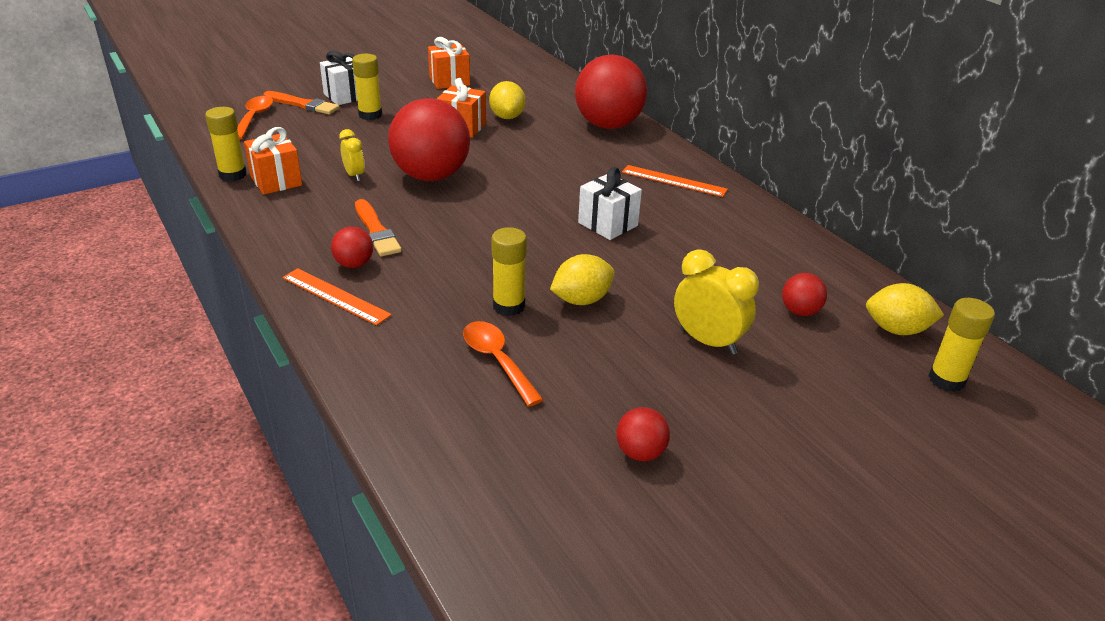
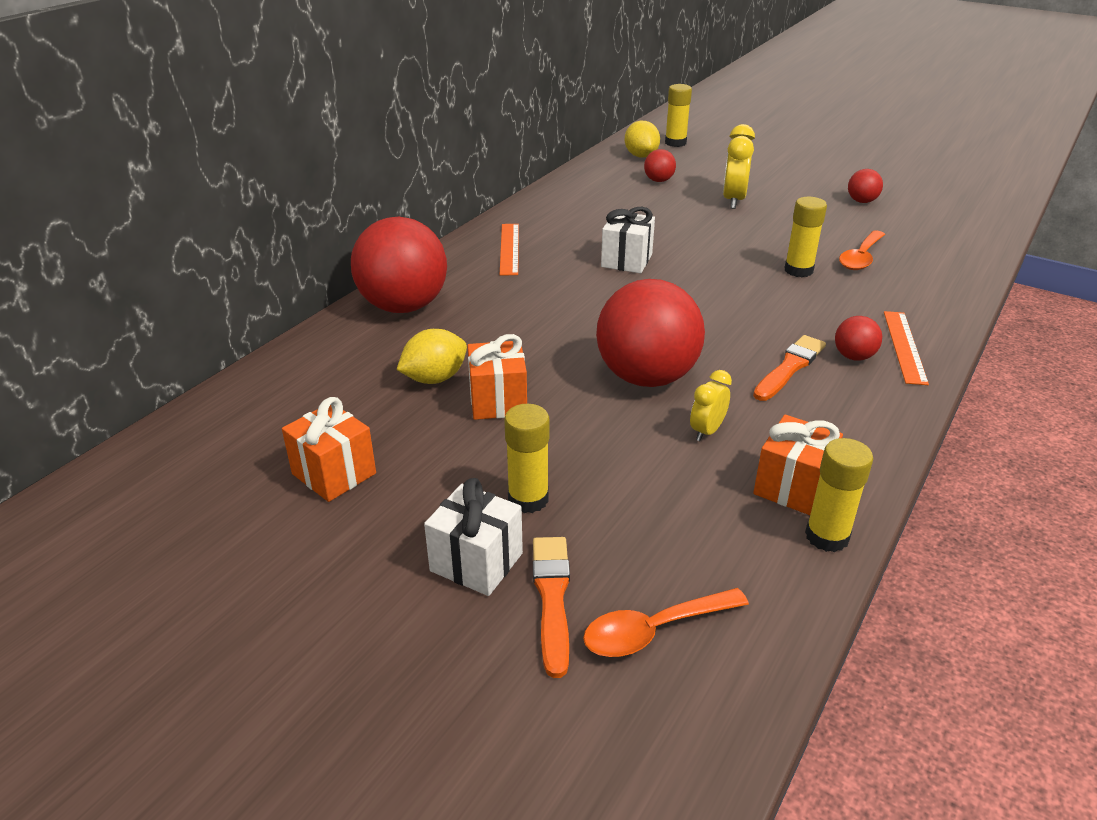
camera: 115 degrees left, 0 degrees up
yellow lemon [550,254,615,305] -> none

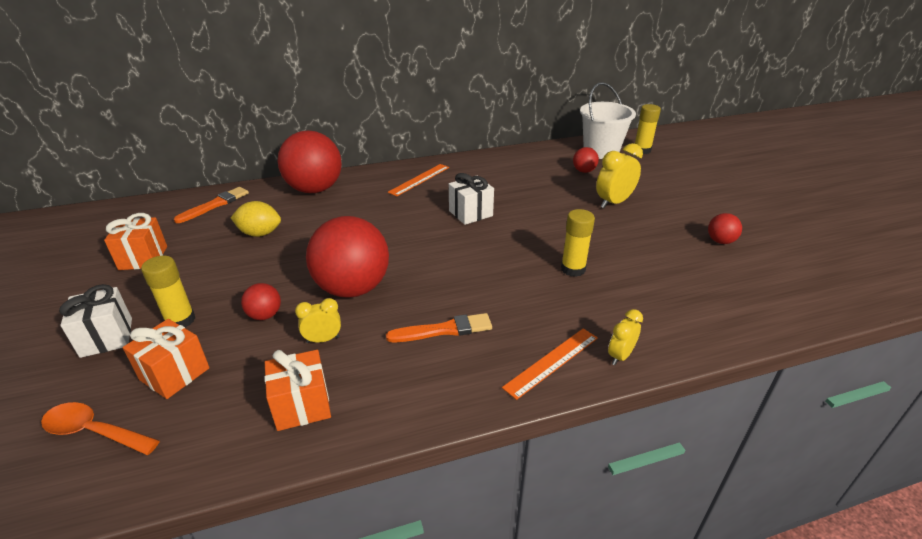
camera: 40 degrees right, 0 degrees up
orange gift [467,334,527,420] -> orange gift moved to [123,319,210,399]
orange brush [533,537,570,678] -> orange brush moved to [174,187,249,223]
yellow lemon [625,121,660,158] -> white bucket [580,82,636,159]
yellow glue stick [805,438,873,552] -> none
red ball [835,316,882,361] -> red ball moved to [241,283,281,320]
orange spoon [839,230,885,270] -> none
none -> yellow clock [608,309,643,365]

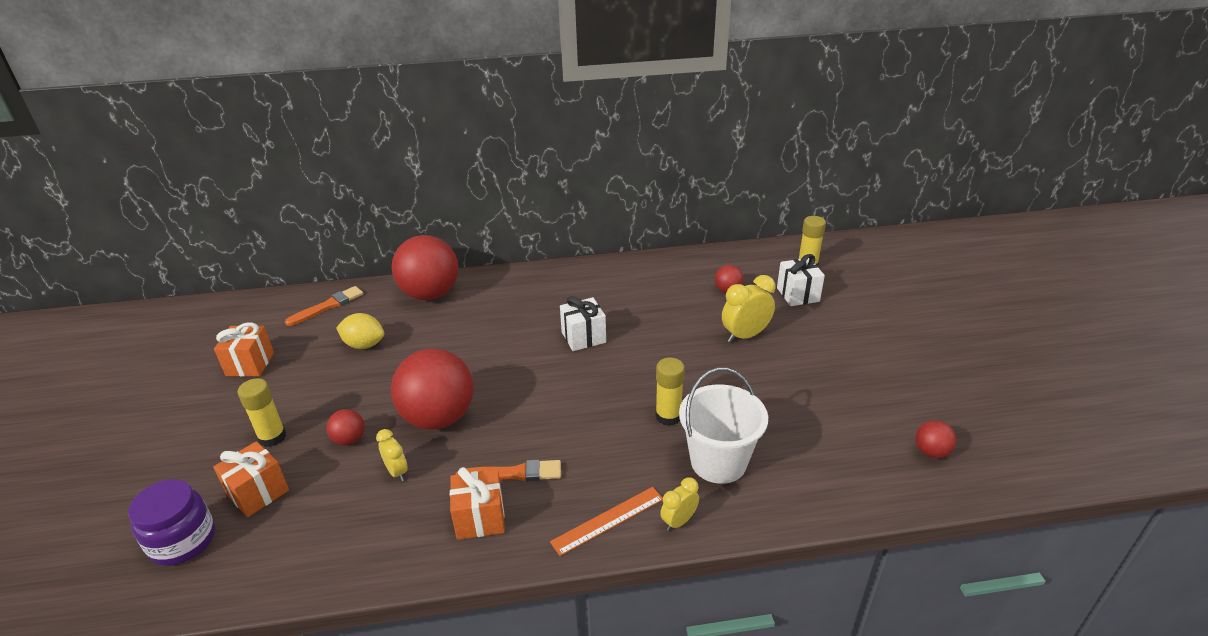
camera: 10 degrees right, 0 degrees up
orange spoon [41,402,160,455] -> purple jar [128,479,215,566]
white gift [59,284,132,358] -> white gift moved to [777,254,825,306]
orange gift [264,350,331,431] -> orange gift moved to [450,467,505,540]
yellow clock [295,298,341,343] -> yellow clock turned 60 degrees clockwise [376,429,407,481]
orange ruler [388,164,449,196] -> none
white bucket [580,82,636,159] -> white bucket moved to [679,367,768,484]
red ball [708,213,742,244] -> red ball moved to [915,420,956,458]

